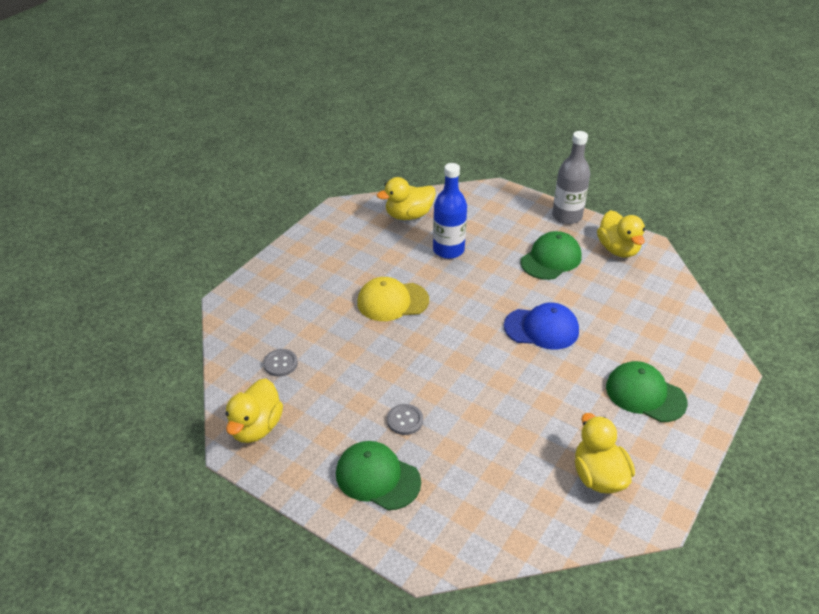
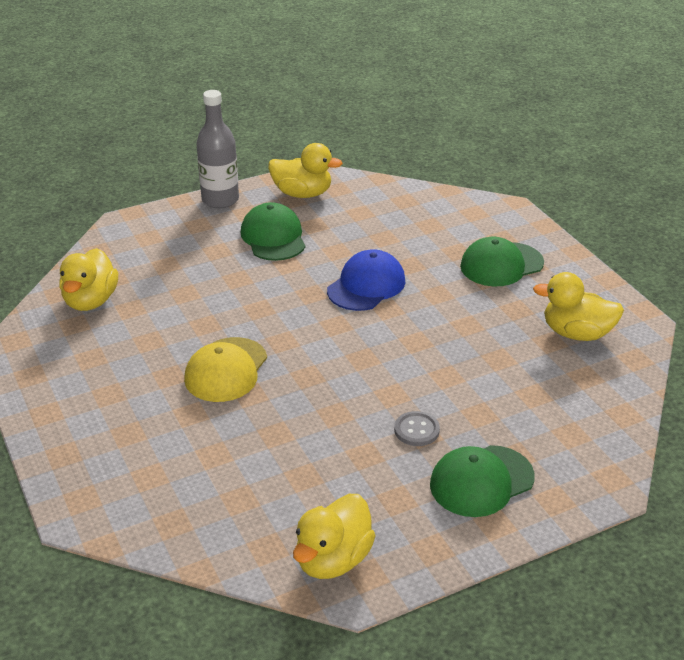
camera: 60 degrees left, 5 degrees down
yellow duck [225,379,283,443] -> yellow duck turned 75 degrees clockwise [293,494,376,579]
grey button [263,349,298,377] -> none
blue bottle [433,163,467,259] -> none

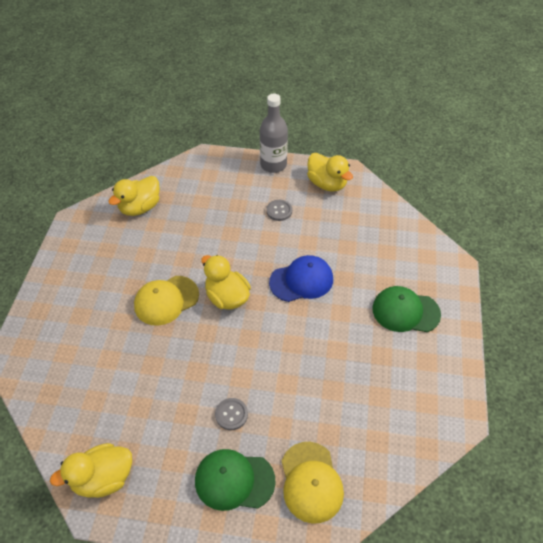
camera: 35 degrees right, 15 degrees up
green cap [241,202,305,261] -> grey button [266,200,292,221]
yellow duck [533,272,624,341] -> yellow duck moved to [201,255,251,310]
none -> yellow cap [282,442,344,524]

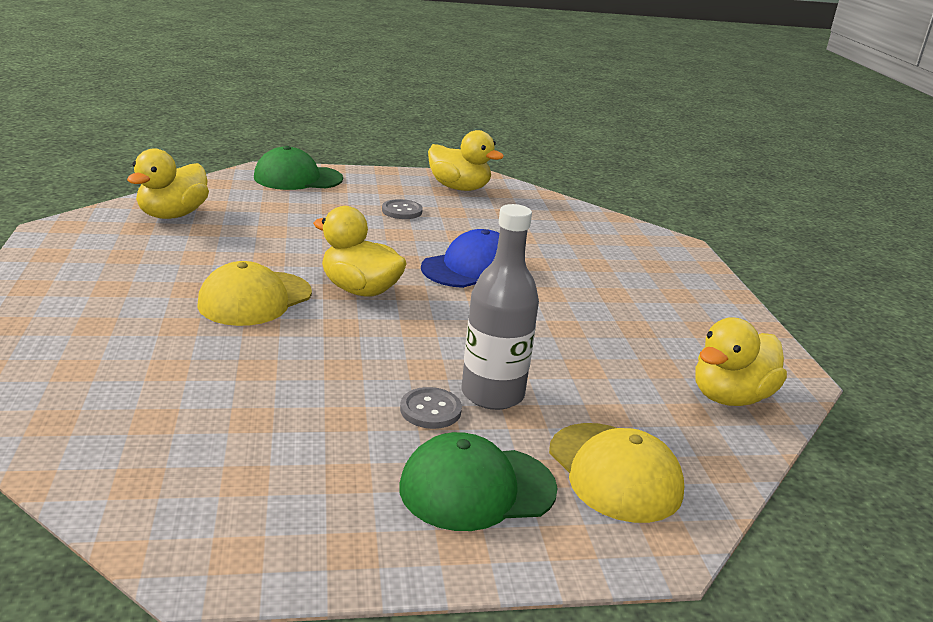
camera: 20 degrees left, 25 degrees down
yellow duck [50,443,132,498] -> yellow duck moved to [695,317,787,406]
grey bottle [260,94,288,173] -> grey bottle moved to [462,204,539,410]
green cap [372,286,441,332] -> green cap moved to [254,146,343,190]

